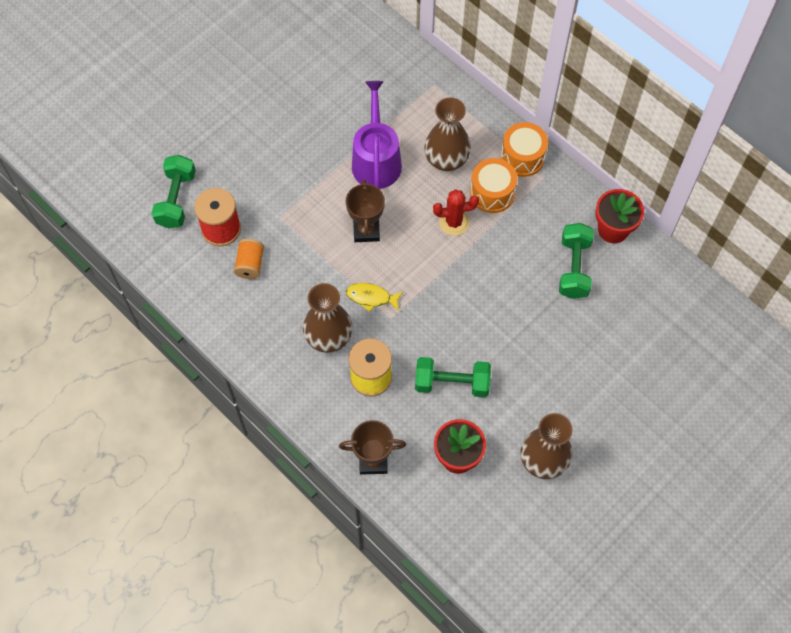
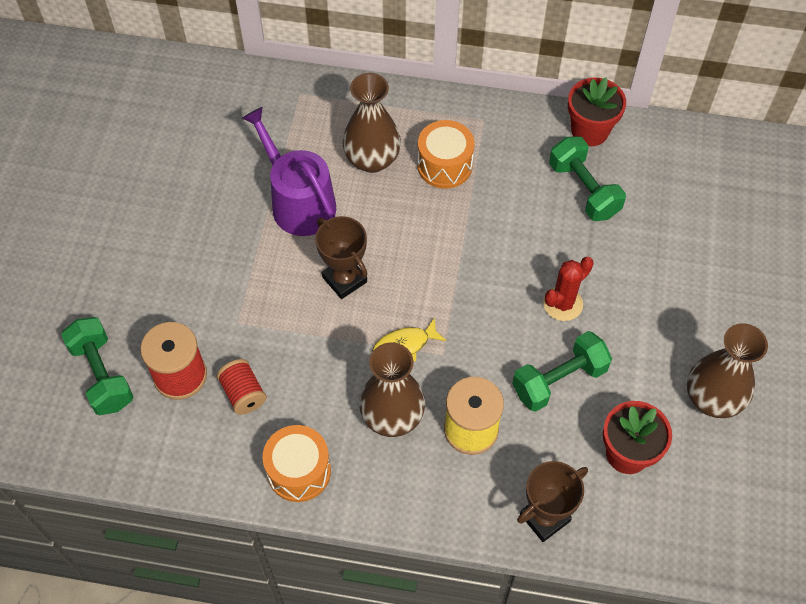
camera: 35 degrees left, 5 degrees down
orange spool [234,239,264,279] -> red spool [217,359,267,415]
red cactus [433,189,479,236] -> red cactus moved to [543,257,594,321]
orange drum [501,122,548,177] -> orange drum moved to [262,425,331,502]

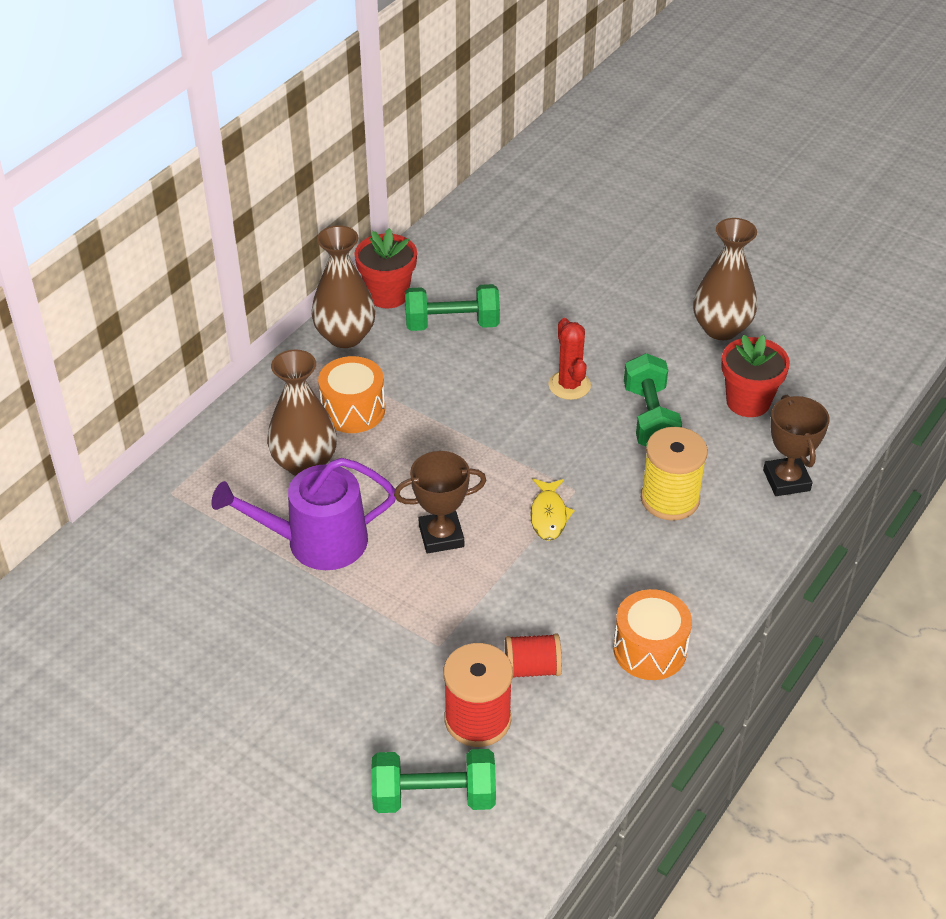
camera: 65 degrees left, 15 degrees down
brown vase [359,342,425,437] -> brown vase moved to [311,225,376,348]

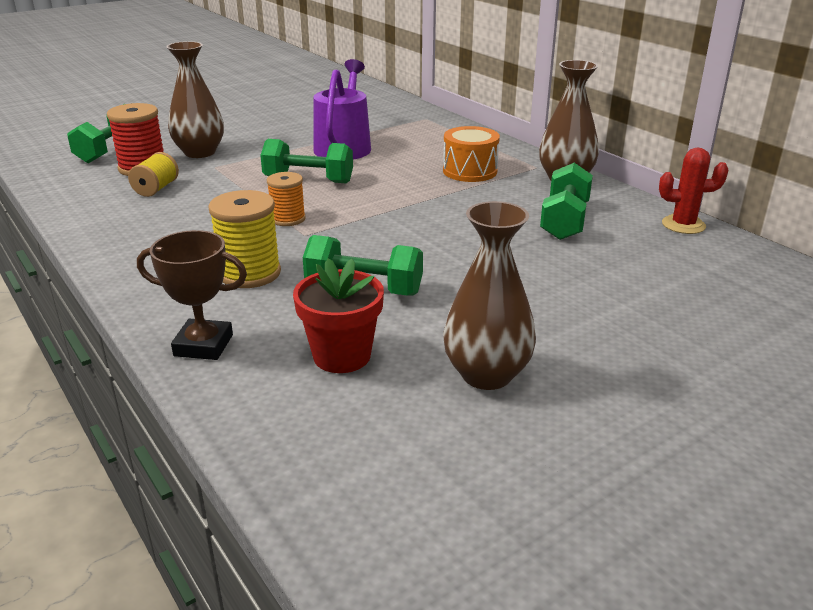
camera: 110 degrees right, 15 degrees down
brown vase [267,349,337,476] -> brown vase moved to [166,41,224,158]
red flower pot [354,228,417,309] -> none
brown trophy [394,451,486,553] -> green dumbbell [260,139,353,183]
red spool [505,633,562,678] -> yellow spool [128,152,179,197]
yellow fish [530,479,575,541] -> orange spool [267,172,306,226]
red cactus [548,318,591,400] -> red cactus moved to [659,148,728,234]
orange drum [613,589,692,680] -> none

